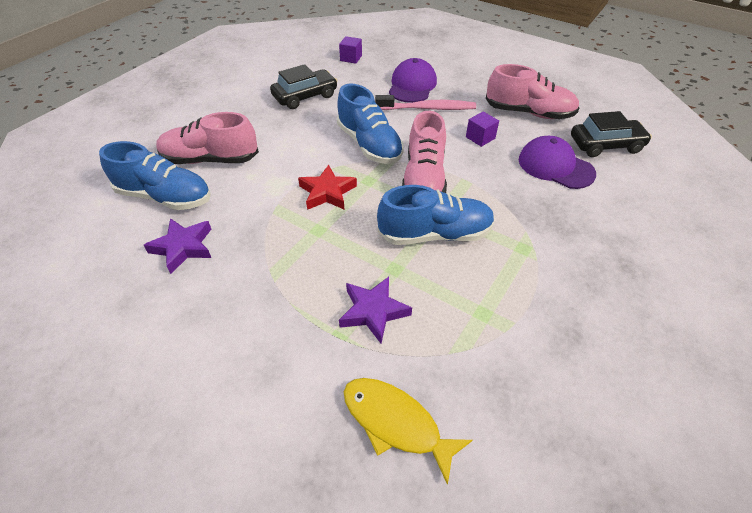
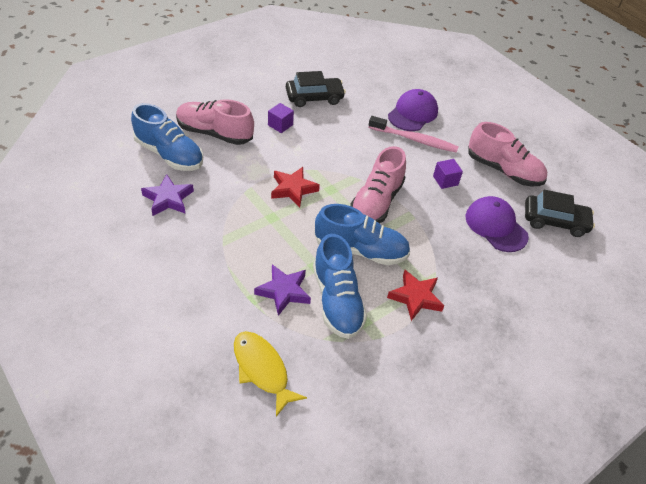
camera: 15 degrees right, 0 degrees up
blue shoe [337,84,404,164] -> blue shoe moved to [313,234,367,339]
purple cube [339,36,362,64] -> purple cube moved to [268,103,294,133]
none -> red star [387,270,444,321]

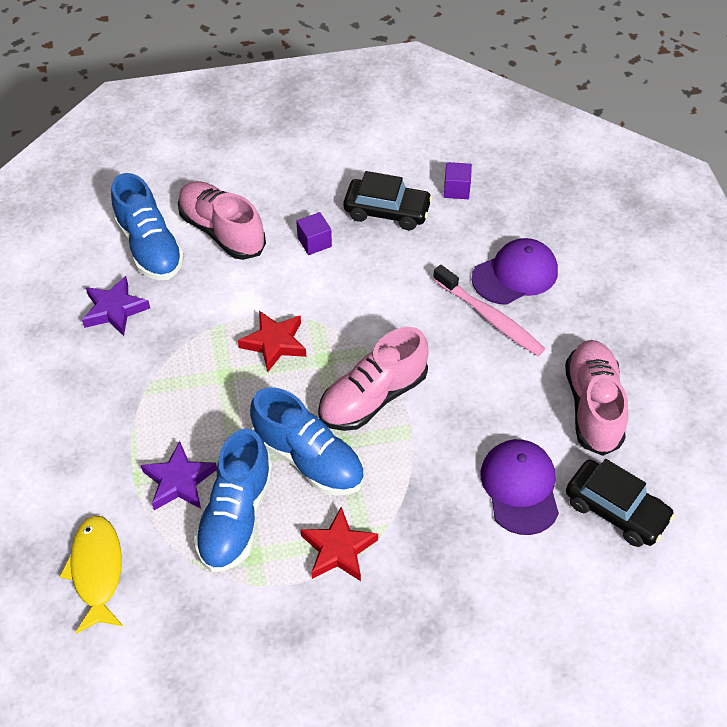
camera: 30 degrees right, 5 degrees up
purple cube [433,159,463,189] -> purple cube moved to [444,162,472,199]
pink shoe [468,122,547,186] -> pink shoe turned 150 degrees counterclockwise [565,340,628,456]

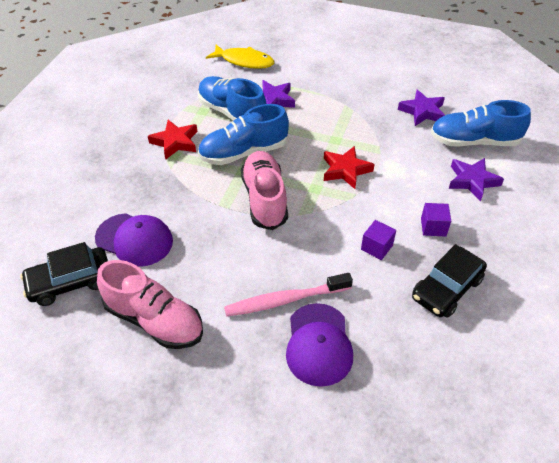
camera: 120 degrees right, 5 degrees down
pink shoe [178,181,266,260] -> purple star [449,158,504,202]
purple cube [444,162,472,199] -> purple cube moved to [361,220,396,260]

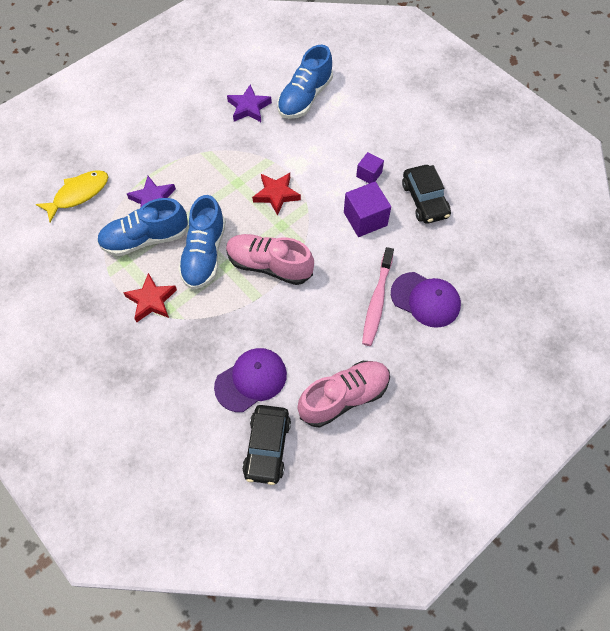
camera: 60 degrees left, 15 degrees up
purple cube [361,220,396,260] -> purple cube [344,181,391,237], size x1.67
purple star [449,158,504,202] -> none

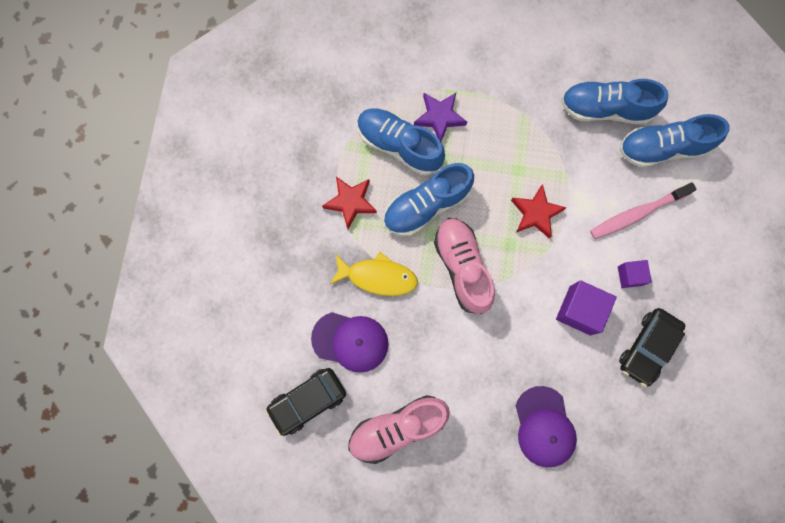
camera: 50 degrees right, 15 degrees up
yellow fish [36,170,108,223] -> yellow fish moved to [330,252,418,296]
purple star [227,84,272,122] -> blue shoe [561,79,669,125]
pink shoe [298,361,390,427] -> pink shoe turned 135 degrees clockwise [348,395,450,464]
pink toothbrush [362,247,394,346] -> pink toothbrush moved to [590,182,697,239]

